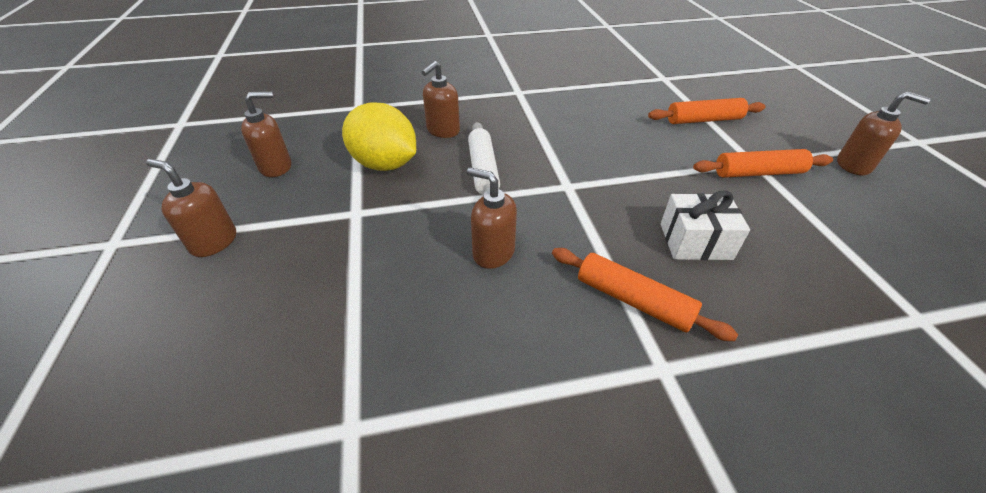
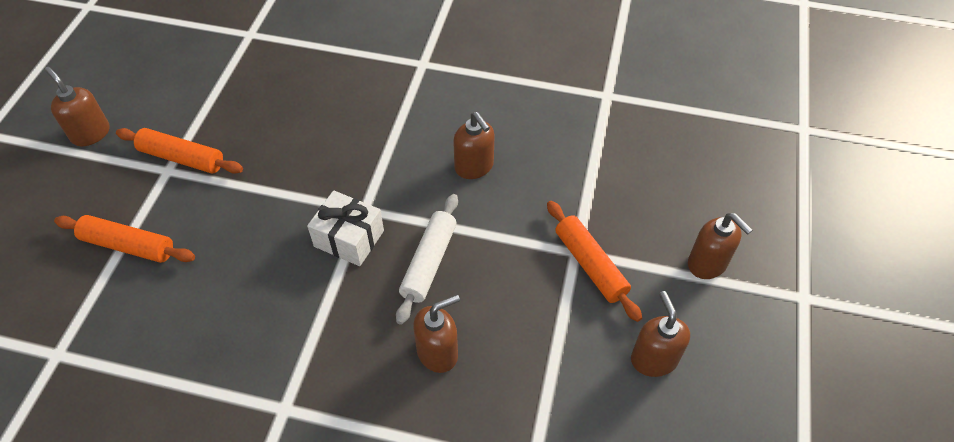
camera: 155 degrees left, 10 degrees up
brown soap dispenser [241,91,291,177] -> brown soap dispenser turned 75 degrees clockwise [631,291,690,377]
yellow lemon [342,102,416,171] -> none
orange rolling pin [552,248,738,341] -> orange rolling pin moved to [547,201,642,322]
white gift [661,191,750,260] -> white gift moved to [307,190,384,266]

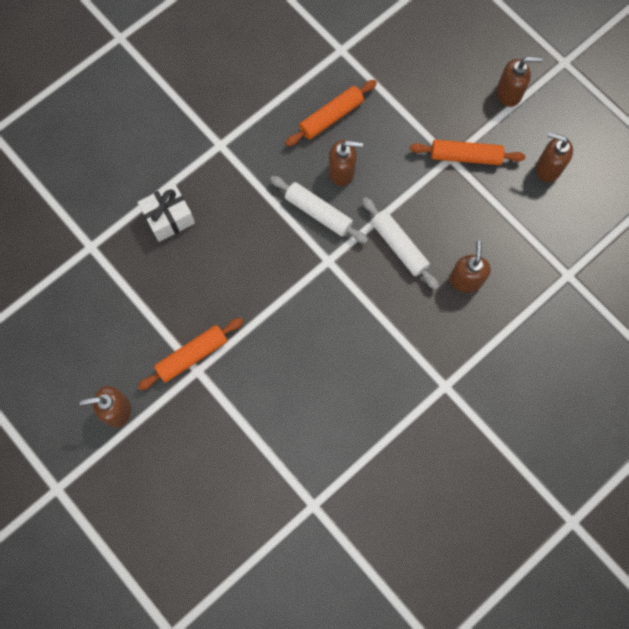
camera: 55 degrees left, 20 degrees up
orange rolling pin [54,215,195,263] -> orange rolling pin moved to [285,80,377,146]
white gift [307,190,384,266] -> white gift moved to [137,183,195,242]
none -> white rolling pin [270,176,368,243]

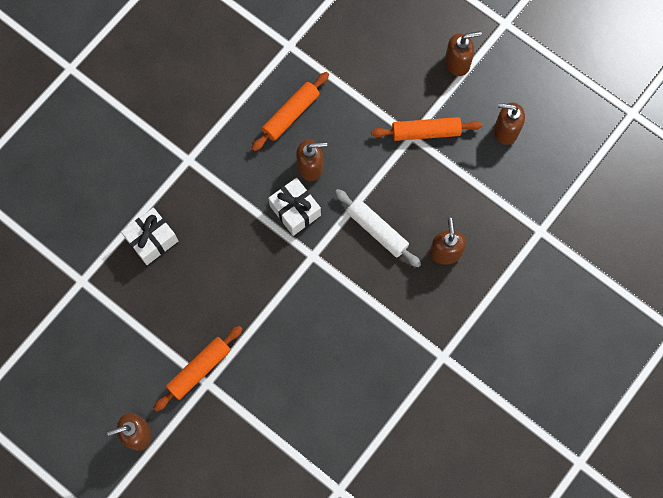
camera: 10 degrees left, 0 degrees up
white rolling pin [270,176,368,243] -> white gift [268,178,321,236]

